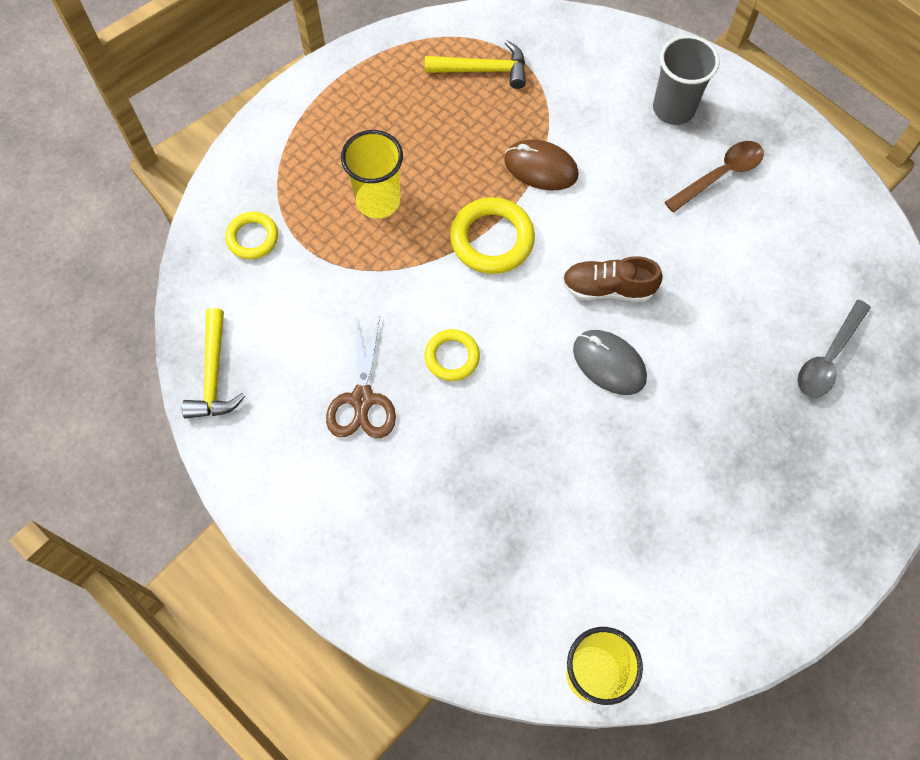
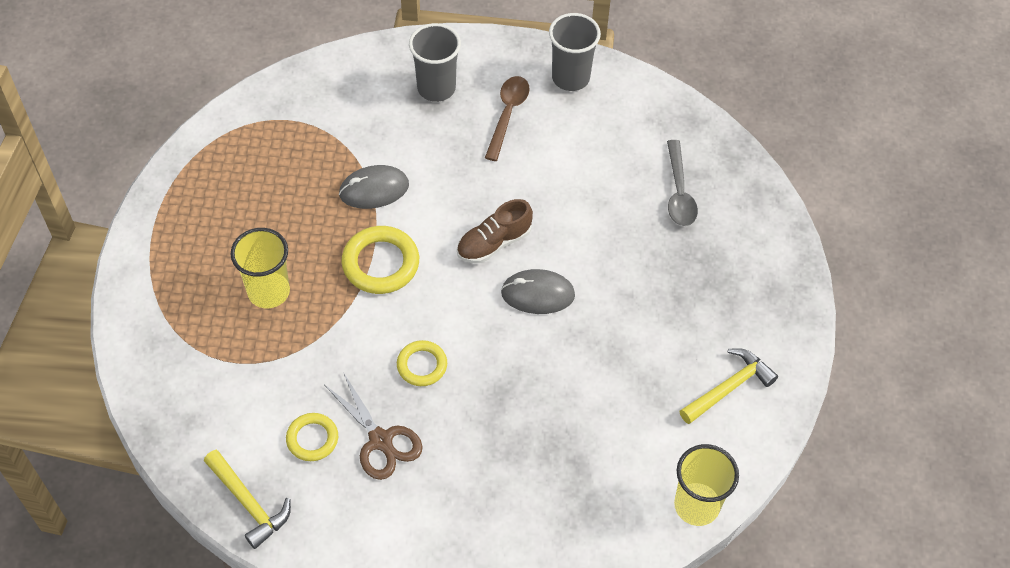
camera: 40 degrees left, 10 degrees down
yellow ring [225,212,278,259] -> yellow ring moved to [286,413,338,461]
yellow hammer [425,40,526,89] -> yellow hammer moved to [680,348,778,424]
brown mouse [504,139,579,191] -> grey mouse [339,165,409,209]
none -> grey cup [549,13,601,91]

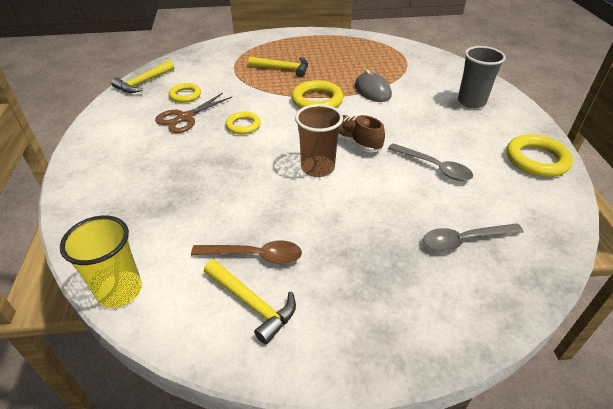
camera: 80 degrees right, 15 degrees down
yellow cup [231,228,290,308] -> yellow hammer [248,57,308,77]
brown spoon [485,76,530,161] -> brown spoon moved to [191,240,302,264]
grey mouse [501,269,575,314] -> brown cup [295,104,343,177]
grey cup [549,13,601,91] -> yellow ring [506,134,573,177]
none -> grey spoon [388,143,473,181]

